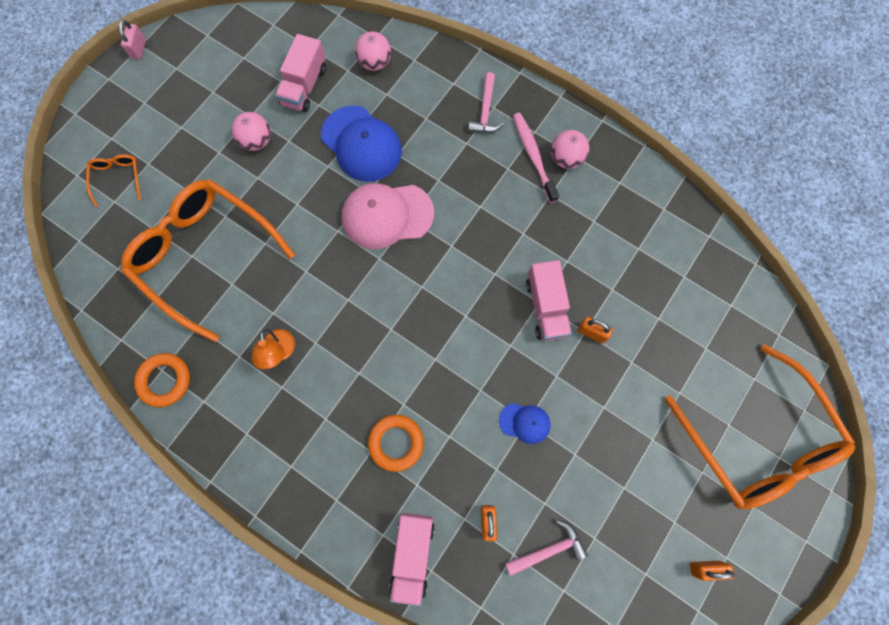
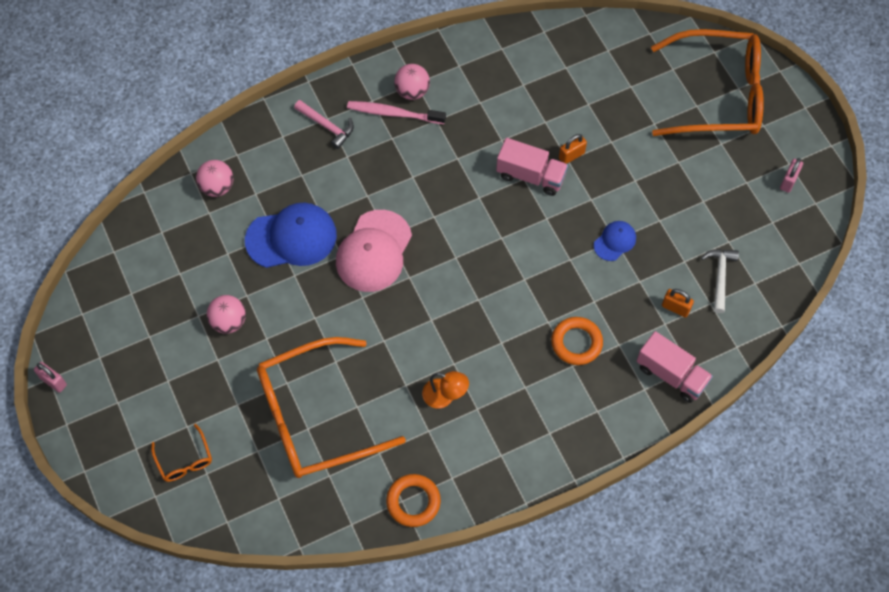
camera: 60 degrees left, 10 degrees down
orange glasses [86,154,141,207] -> orange glasses turned 135 degrees counterclockwise [151,424,212,482]
pink truck [275,34,326,112] -> none
pink hammer [505,520,588,576] -> white hammer [701,249,739,313]
orange padlock [690,561,734,581] -> pink padlock [780,158,803,193]

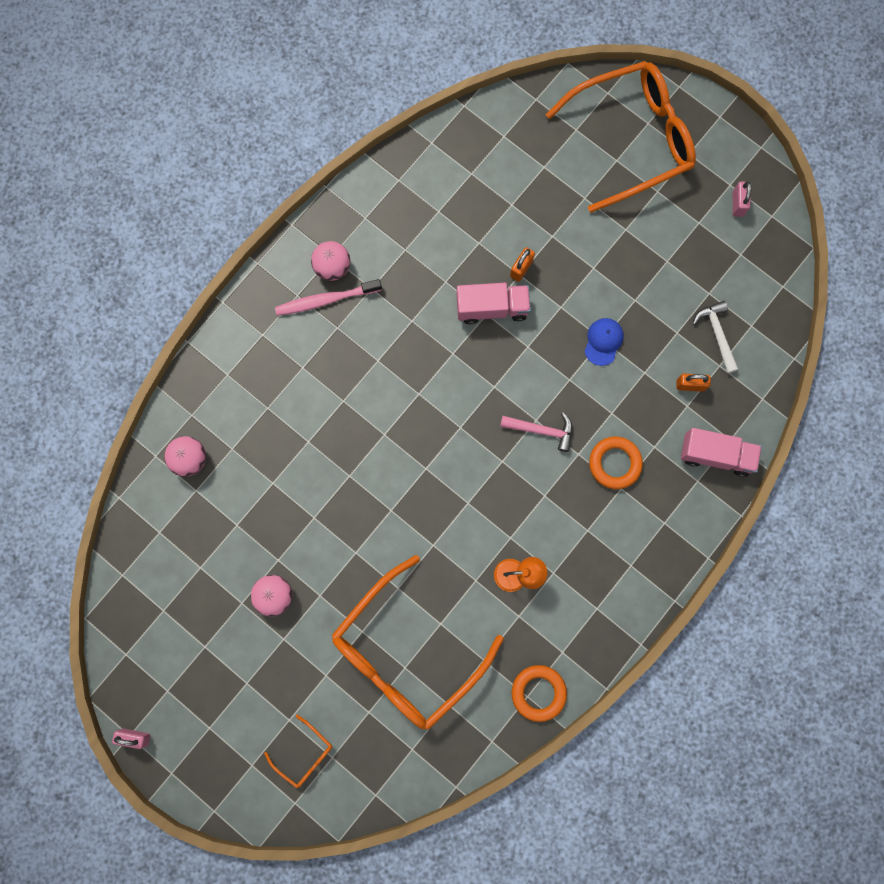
camera: 25 degrees left, 15 degrees up
blue cap [245,203,337,268] -> none
pink hammer [294,100,354,149] -> pink hammer moved to [500,412,572,452]
pink cap [336,210,412,292] -> none

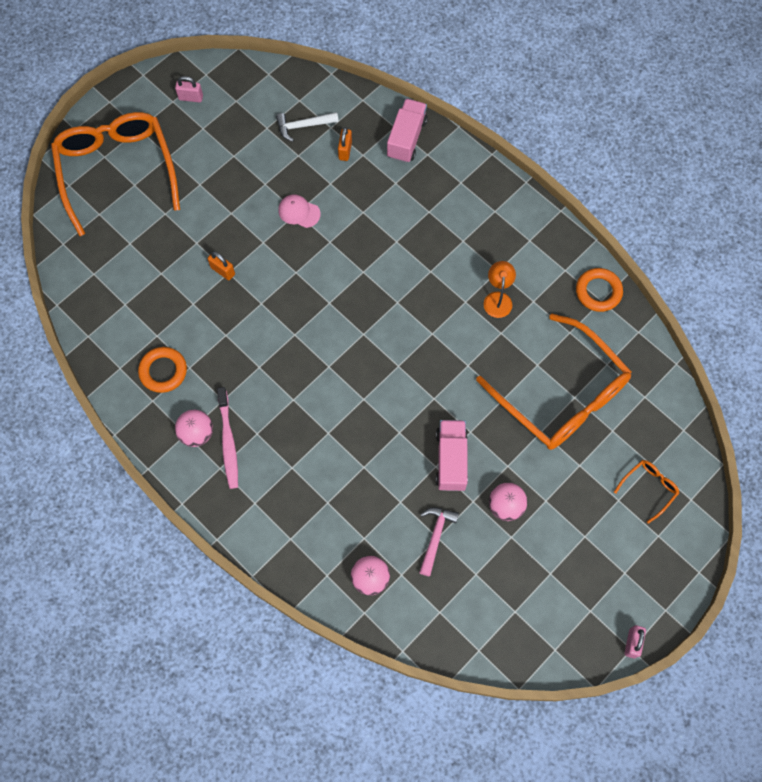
camera: 85 degrees left, 10 degrees down
pink truck [456,283,531,324] -> pink truck moved to [436,420,468,491]
pink hammer [500,412,572,452] -> pink hammer moved to [419,507,459,576]
blue cap [584,318,624,366] -> pink cap [278,194,320,228]
orange ring [589,436,643,489] -> orange ring moved to [138,347,187,393]

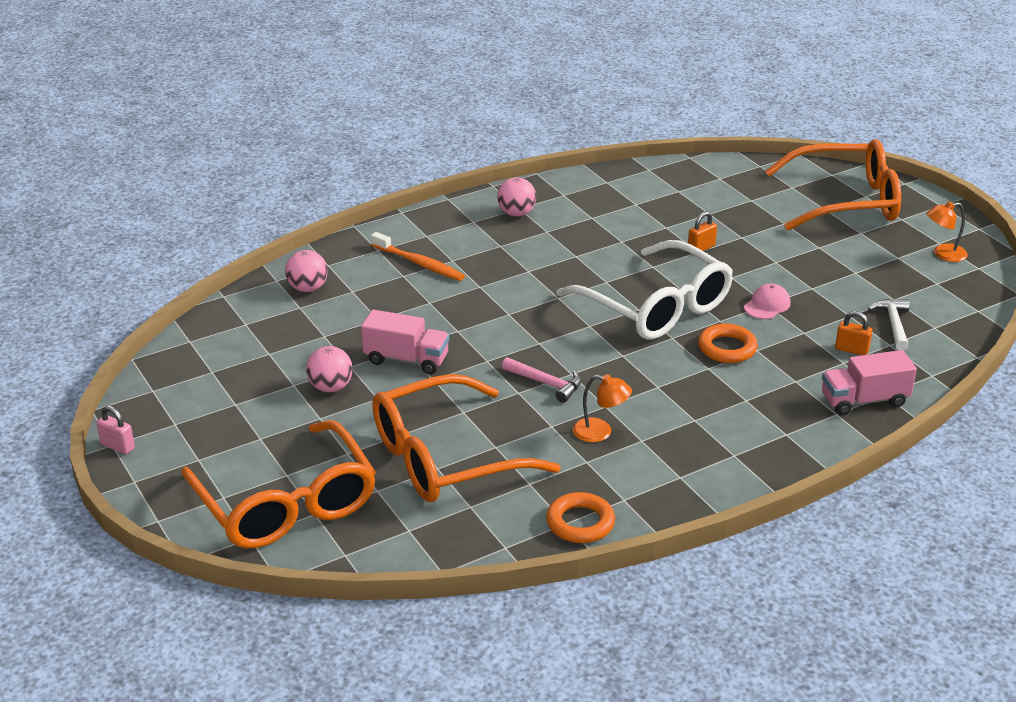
camera: 105 degrees right, 35 degrees down
orange ring [138,347,187,393] -> orange ring moved to [698,324,758,363]
pink padlock [175,76,203,102] -> orange lamp [926,201,968,262]
pink toothbrush [217,387,238,489] -> none
pink truck [387,99,428,163] -> pink truck turned 135 degrees clockwise [822,350,917,415]
pink hammer [419,507,459,576] -> pink hammer moved to [502,357,581,403]
orange glasses [614,460,679,524] -> orange glasses [181,420,376,548], size x2.47
none -> orange toothbrush [371,232,465,281]
none -> white glasses [556,240,733,340]

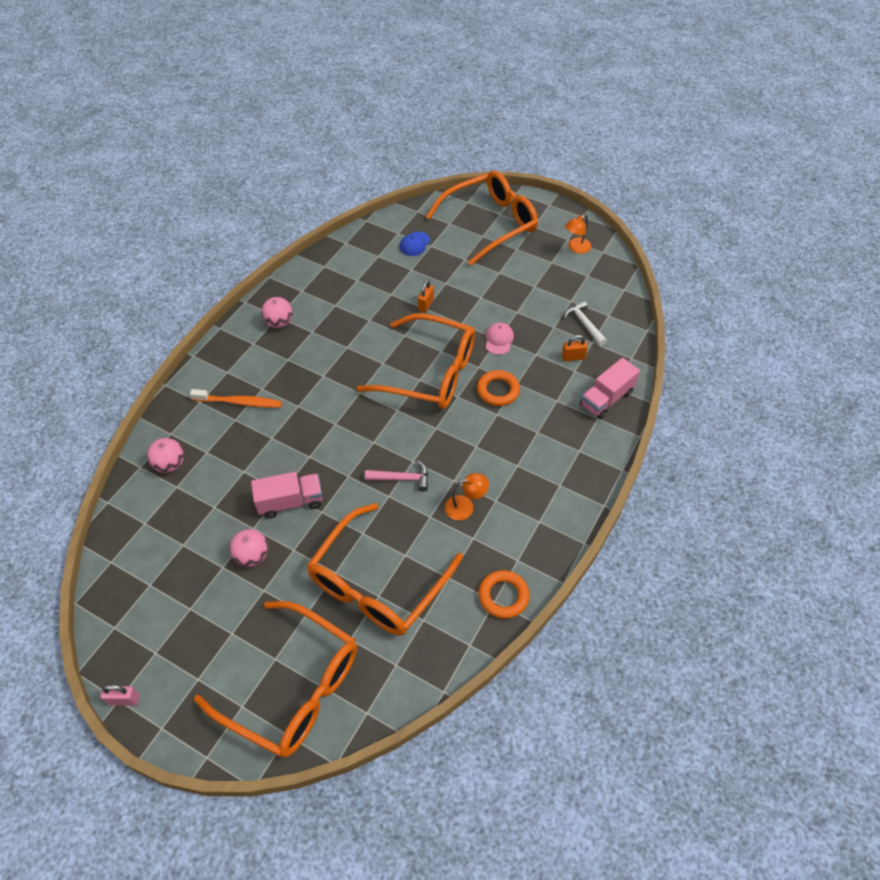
camera: 30 degrees left, 20 degrees up
white glasses [556,240,733,340] -> orange glasses [357,313,475,409]
none -> blue cap [400,232,430,256]

